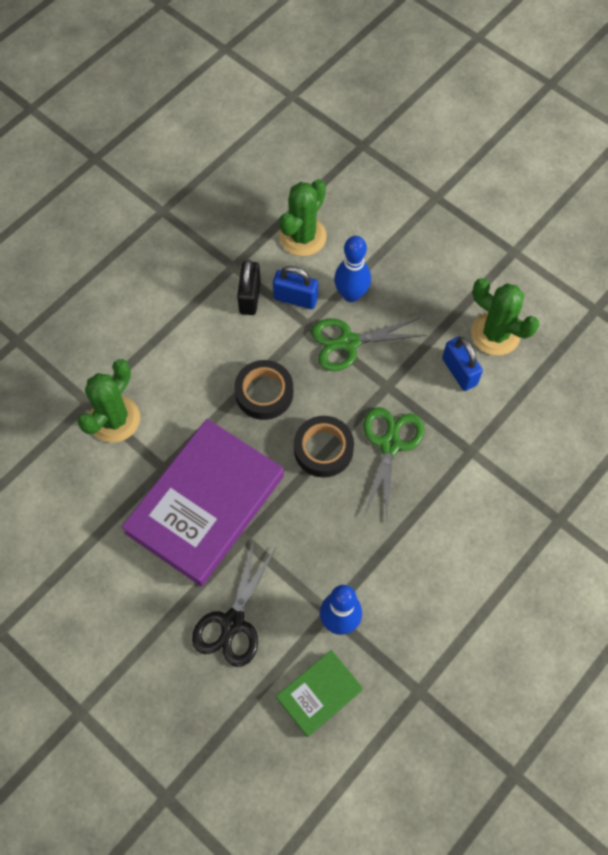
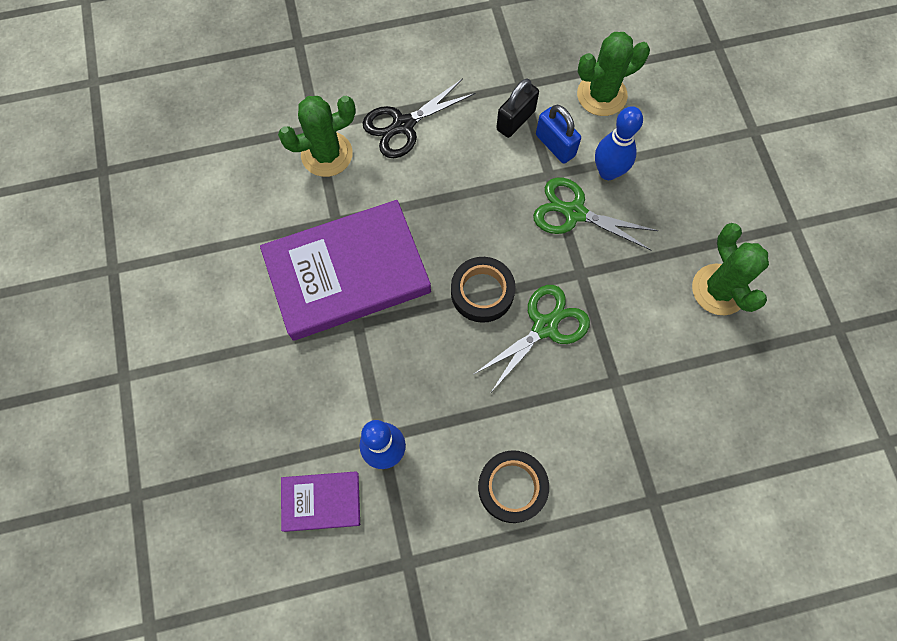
camera: 35 degrees right, 5 degrees up
black scissors [192,541,276,667] -> black scissors moved to [363,79,476,158]
black tape [234,360,293,420] -> black tape moved to [478,450,549,523]
green book [276,650,363,737] -> purple book [281,471,360,532]
blue padlock [442,336,483,391] -> none

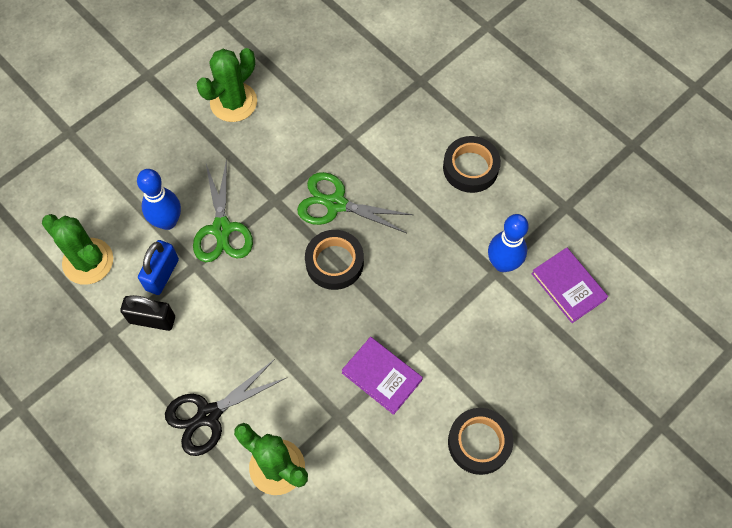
camera: 120 degrees left, 5 degrees down
purple book [260,200,431,341] -> purple book [341,337,423,415], size x0.48
black scissors [363,79,476,158] -> black scissors turned 120 degrees clockwise [165,359,286,456]
none -> black tape [448,408,513,475]

